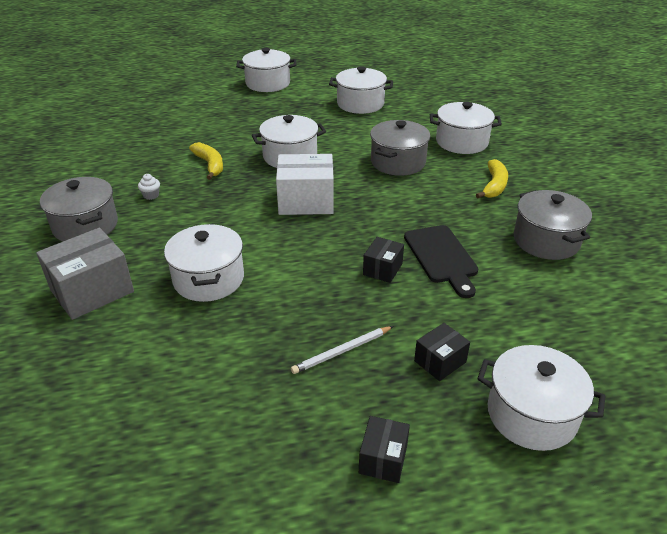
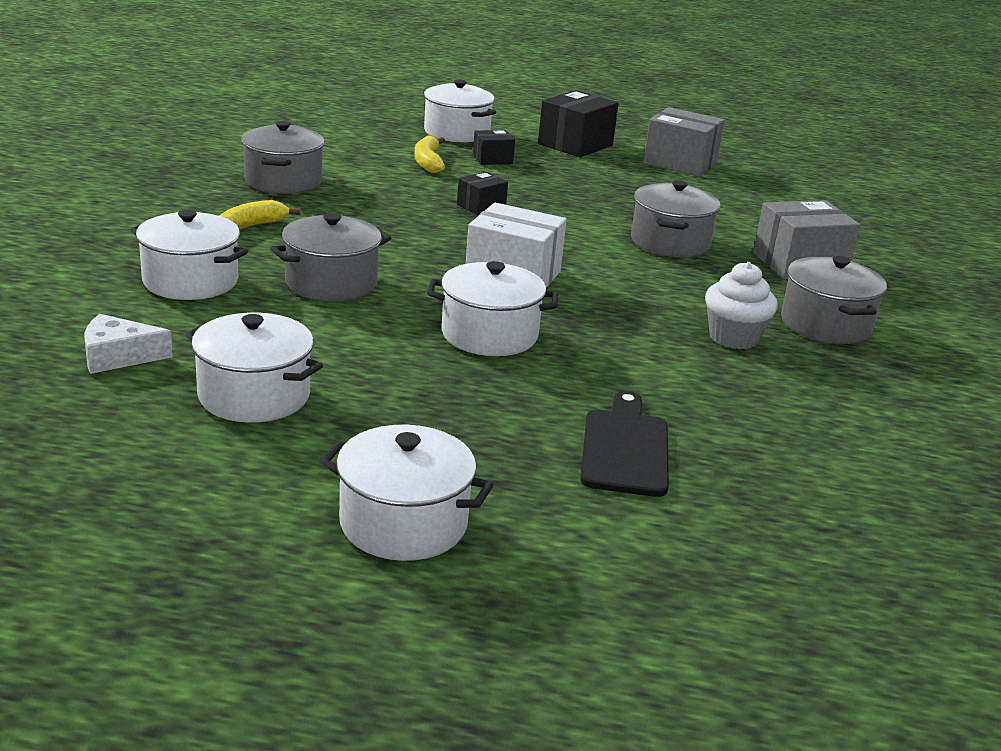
camera: 160 degrees left, 10 degrees down
white cupcake [138,174,160,200] -> white cupcake [705,262,778,349], size x2.08
white pot [164,224,244,302] -> grey pot [631,180,721,258]
yellow banana [189,142,223,180] -> yellow banana moved to [414,136,445,173]
white pencil [291,326,393,374] -> none
black box [359,416,410,483] -> black box [538,90,619,157], size x1.84
black cutting board [404,225,478,298] -> black cutting board moved to [580,391,669,497]
none -> white cheese [84,314,173,374]
none -> grey box [643,107,725,177]

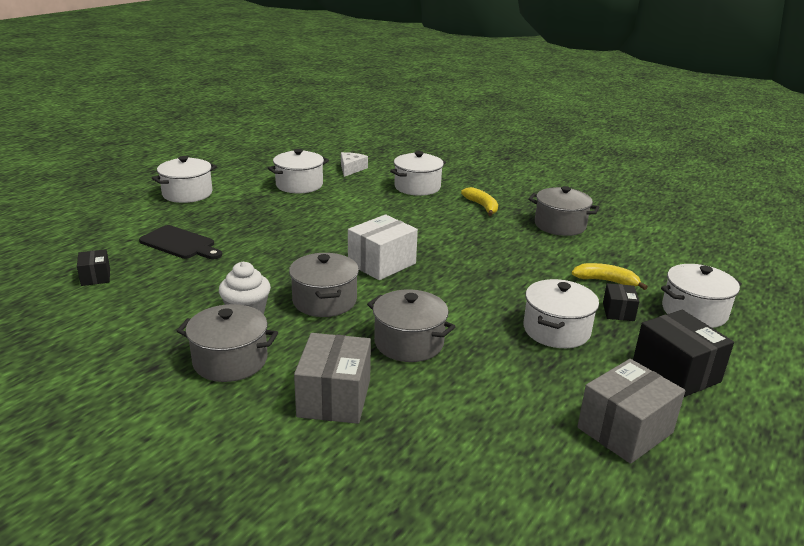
camera: 115 degrees right, 0 degrees up
grey pot [270,213,391,301] -> grey pot moved to [289,253,359,317]
white pot [427,261,558,356] -> white pot moved to [523,279,599,348]
black box [457,172,508,215] -> black box moved to [77,249,110,286]

